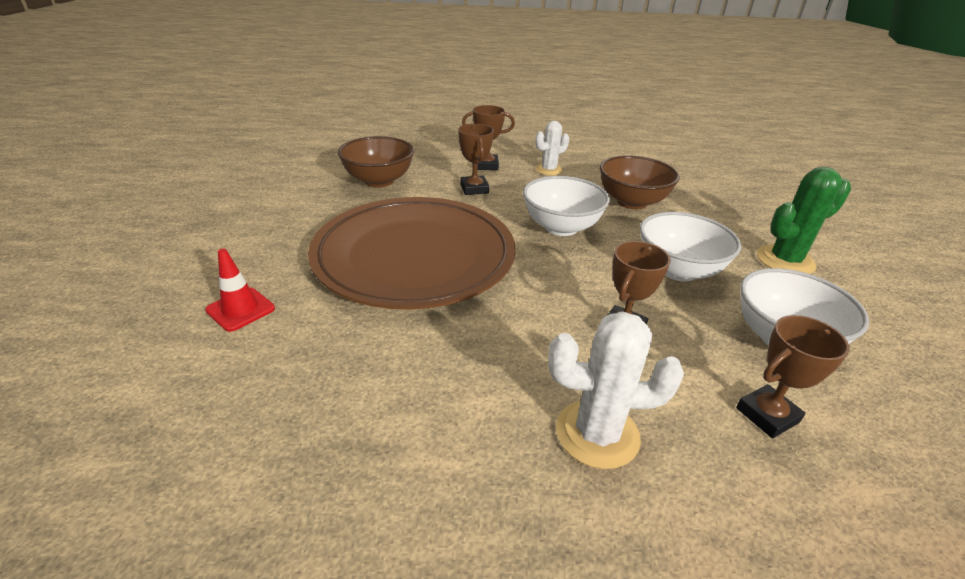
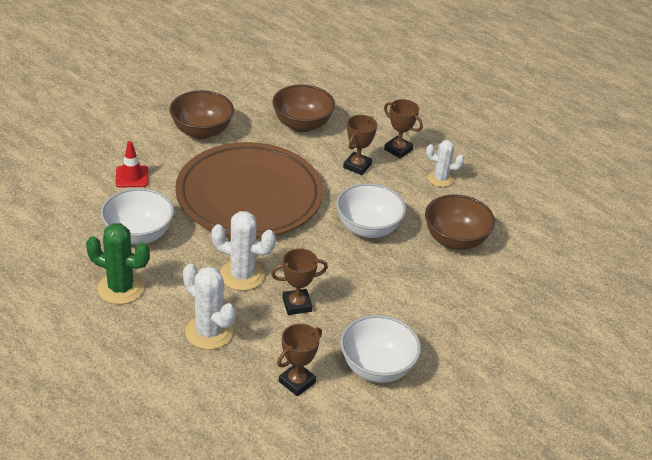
camera: 40 degrees right, 5 degrees up
white bowl [640,212,741,281] -> white bowl moved to [101,188,174,245]
brown trophy [736,315,850,438] -> brown trophy turned 60 degrees counterclockwise [277,324,322,396]
green cactus [757,167,851,274] -> green cactus moved to [86,223,150,304]
none -> brown bowl [169,90,234,139]
none -> white cactus [211,211,276,291]

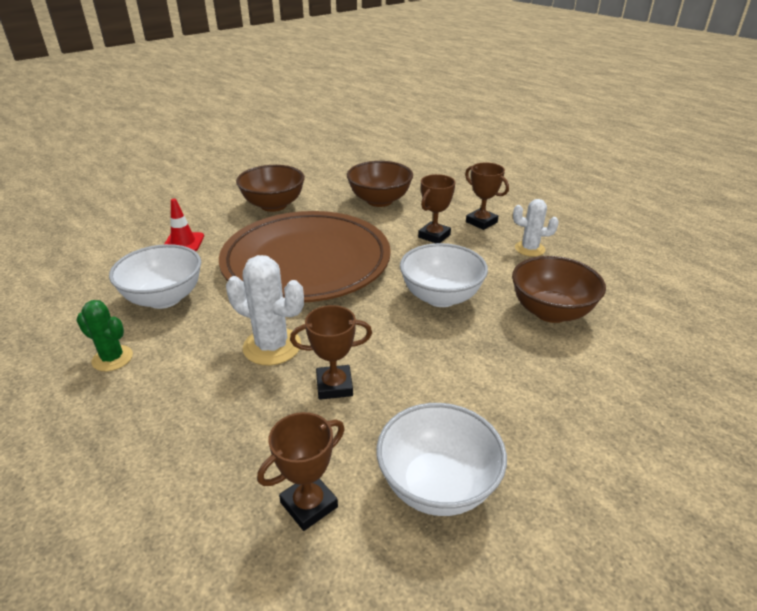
camera: 10 degrees right, 5 degrees down
green cactus [86,223,150,304] -> green cactus [76,300,133,371], size x0.66
white cactus [183,264,236,350] -> none

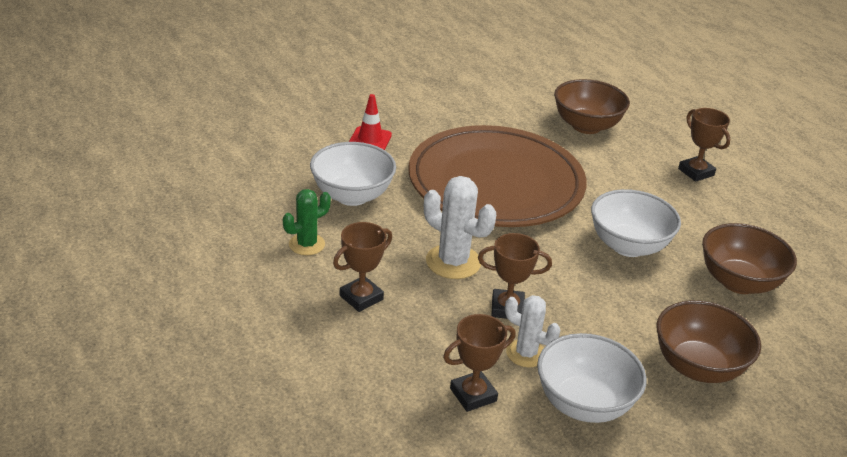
camera: 10 degrees right, 0 degrees up
green cactus [76,300,133,371] -> green cactus turned 75 degrees counterclockwise [283,189,331,255]
brown bowl [236,165,305,212] -> brown bowl moved to [656,300,761,383]
brown trophy [418,174,455,243] -> brown trophy moved to [333,222,392,312]
white cactus [513,199,559,257] -> white cactus moved to [505,295,560,367]

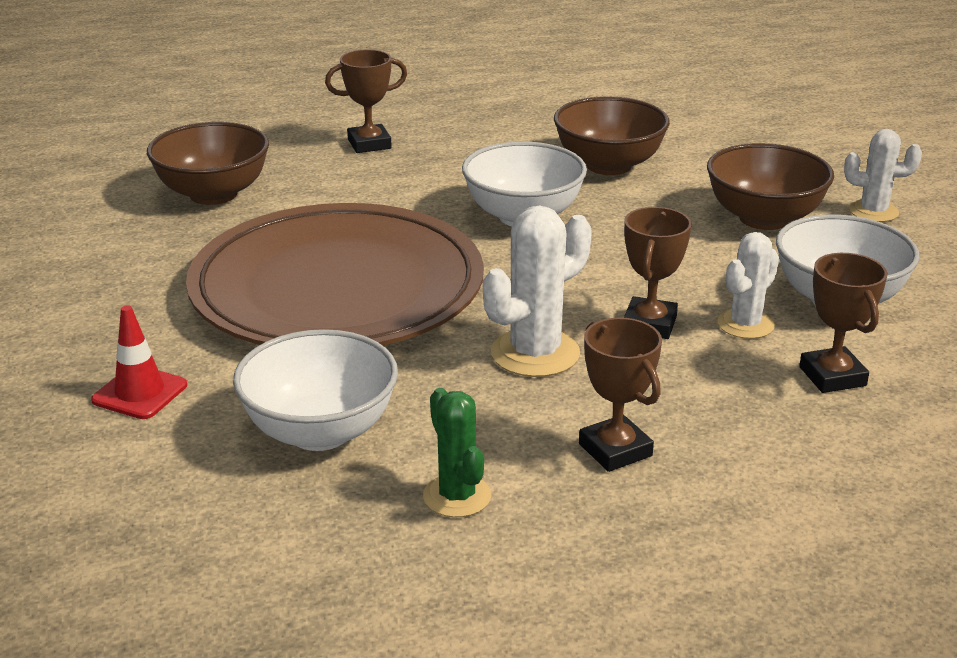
camera: 75 degrees left, 5 degrees down
none -> white cactus [844,129,922,222]

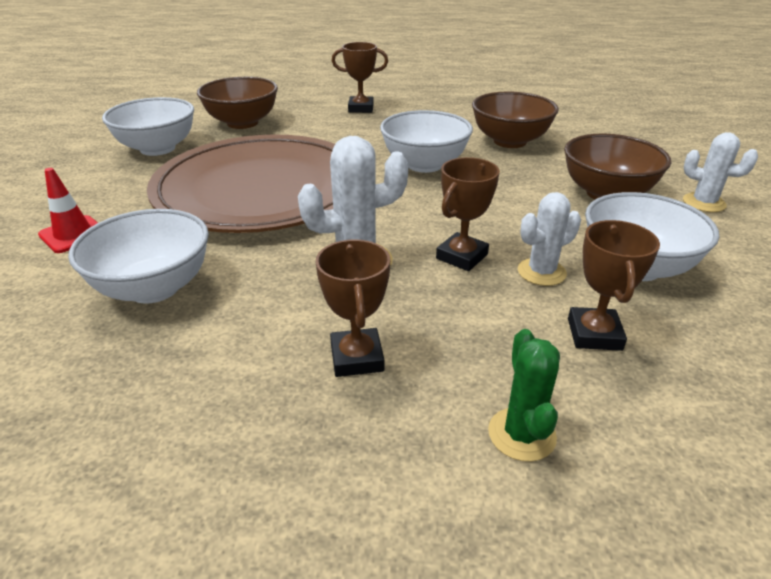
camera: 20 degrees right, 5 degrees up
green cactus [423,388,491,517] -> green cactus moved to [488,329,560,462]
none -> white bowl [102,97,194,156]

